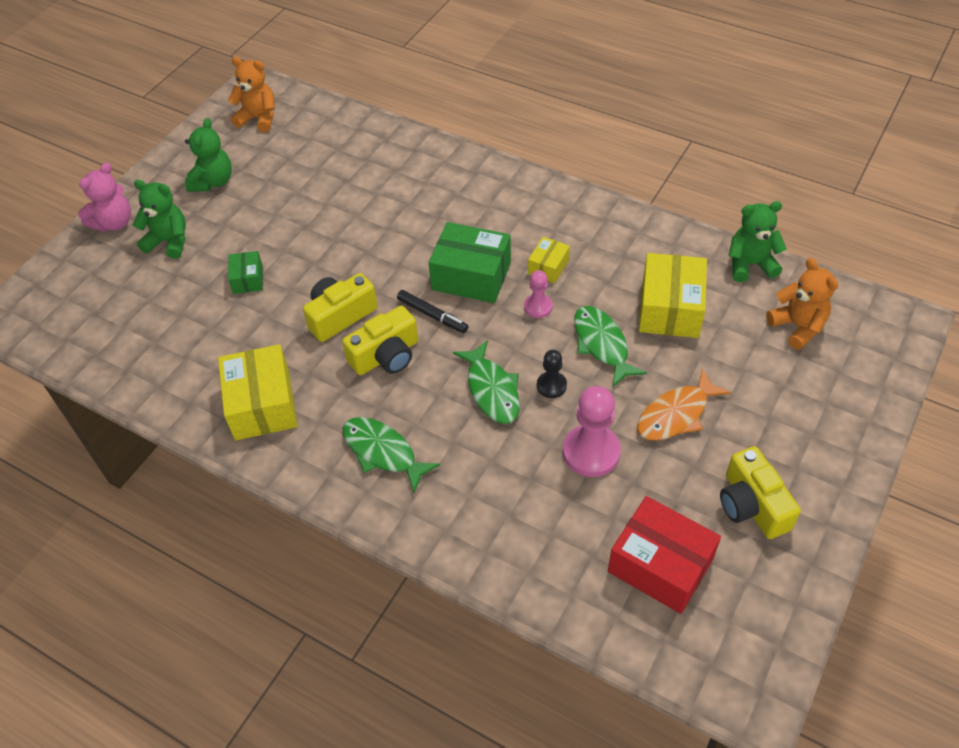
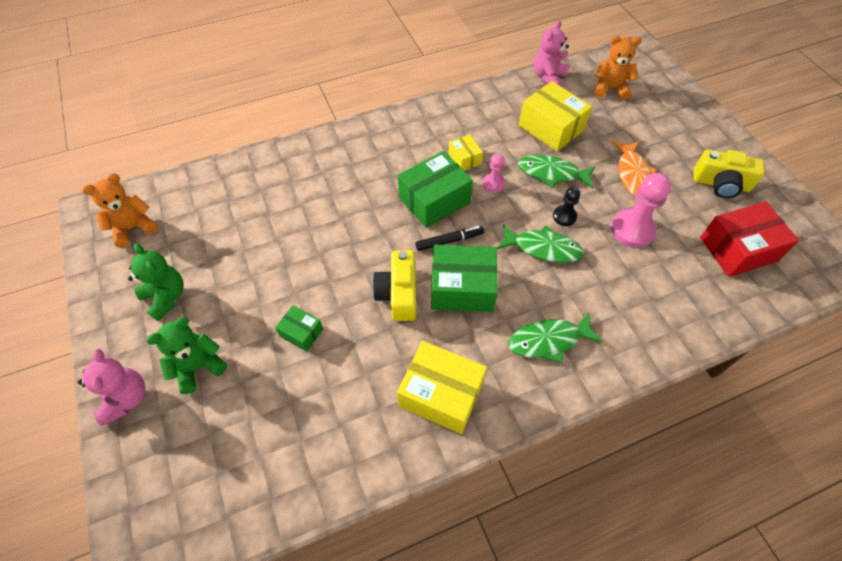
camera: 55 degrees left, 5 degrees up
yellow camera [342,306,418,375] -> green box [431,245,498,312]
green teddy bear [729,201,787,282] -> pink teddy bear [534,20,570,86]

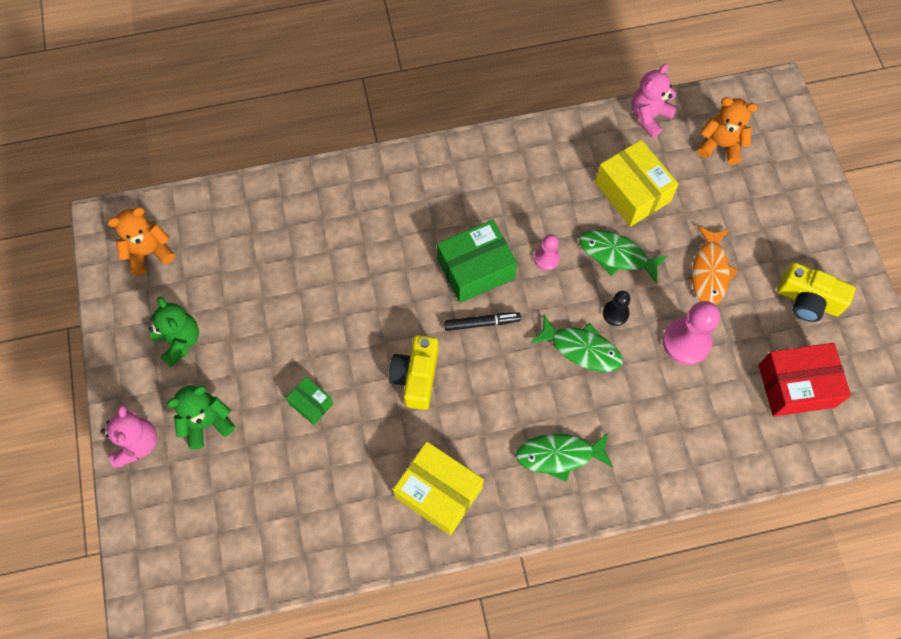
camera: 10 degrees right, 10 degrees up
green box [431,245,498,312] -> none
yellow box [448,134,483,171] -> none

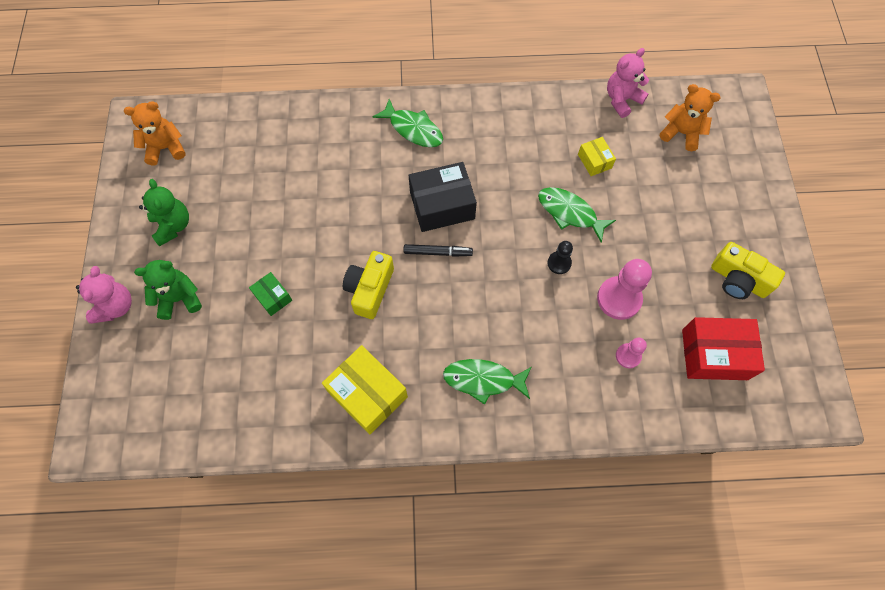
camera: 10 degrees right, 0 degrees up
green box [437,220,517,303] -> black box [409,162,477,232]
green fish [530,314,623,372] -> green fish moved to [373,99,443,147]
pink pawn [534,234,560,270] -> pink pawn moved to [616,338,647,369]
yellow box [595,140,679,227] -> yellow box [578,137,616,176], size x0.52
orange fish [692,225,738,305] -> none

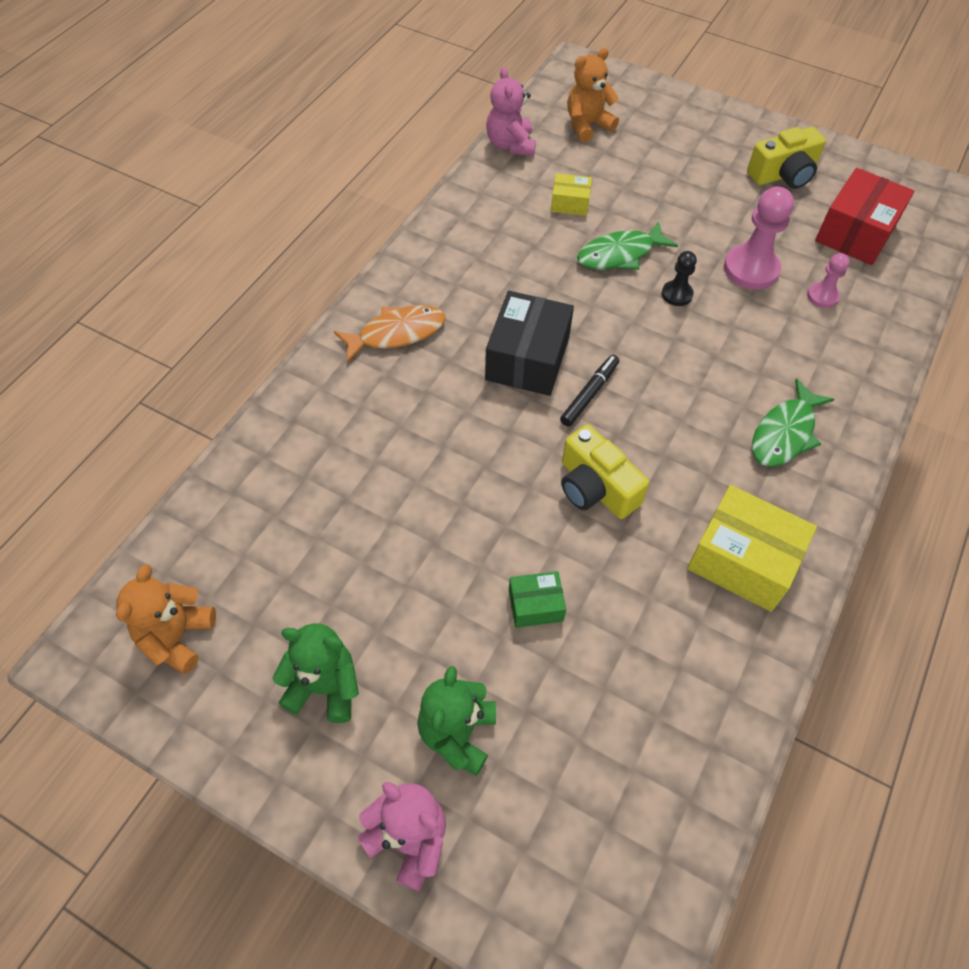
camera: 60 degrees left, 10 degrees down
yellow box [322,345,408,434] -> yellow box turned 45 degrees clockwise [687,485,817,612]
green fish [373,99,443,147] -> orange fish [334,305,446,363]

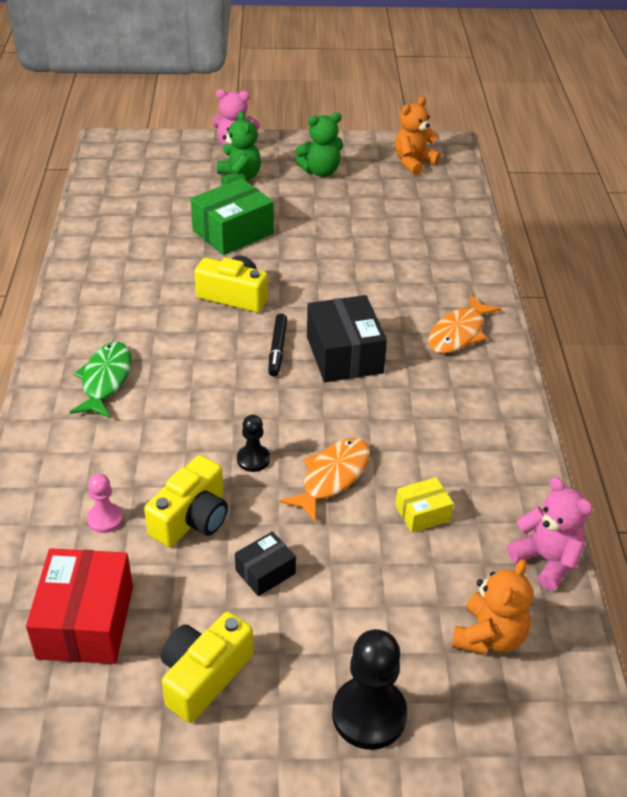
camera: 150 degrees right, 15 degrees down
orange teddy bear [116,564,216,674] -> orange teddy bear turned 120 degrees counterclockwise [395,97,440,175]
green box [509,571,566,628] -> green box [191,178,274,255], size x1.91
green fish [577,221,678,270] -> orange fish [279,438,370,523]
yellow box [687,485,817,612] -> none
pink pawn [724,187,794,290] -> yellow camera [144,455,228,547]
none -> black box [235,531,296,596]
none -> black pawn [332,629,407,750]

